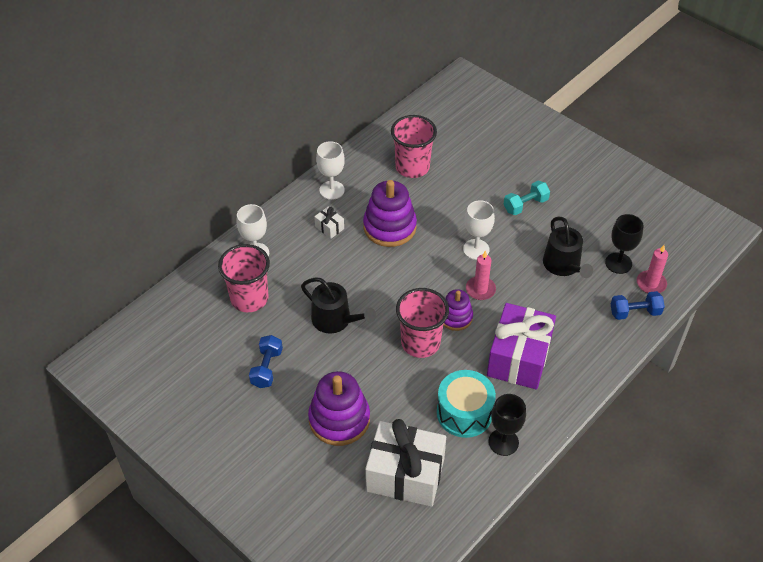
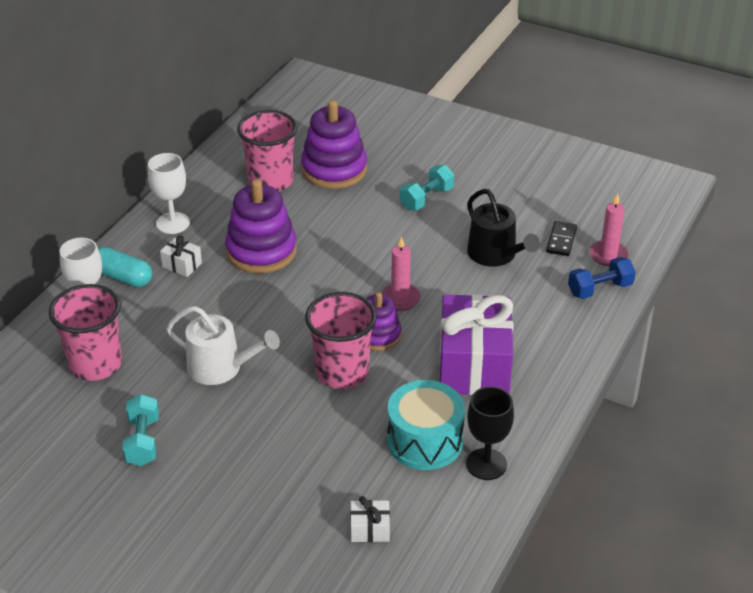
camera: 15 degrees left, 10 degrees down
blue dumbbell [249,335,283,388] -> turquoise dumbbell [122,394,159,466]
black watering can [301,278,376,333] -> white watering can [166,306,280,385]
purple stacking toy [308,371,370,446] -> purple stacking toy moved to [301,100,367,189]
white gift [365,419,446,507] -> white gift [350,496,390,542], size x0.41
white goblet [463,200,495,260] -> none
black goblet [605,214,643,274] -> black domino [546,221,577,256]
none -> turquoise capsule [98,247,152,287]

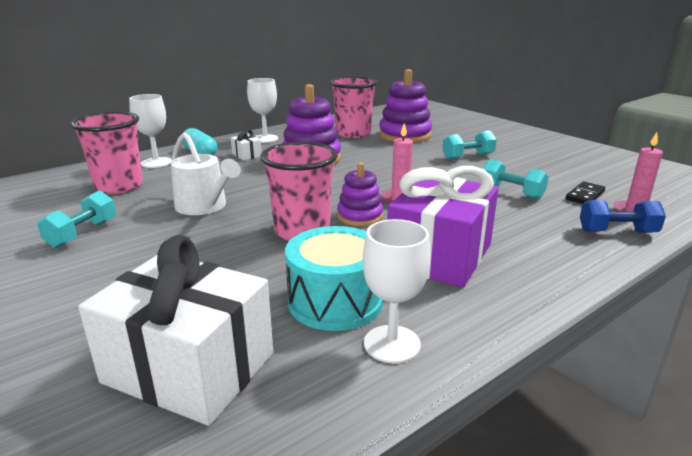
camera: 25 degrees right, 15 degrees down
white gift [350,496,390,542] -> white gift [78,235,273,426], size x2.46
black goblet [466,386,514,480] -> white goblet [363,219,430,363]
black watering can [467,189,540,267] -> turquoise dumbbell [483,159,549,199]

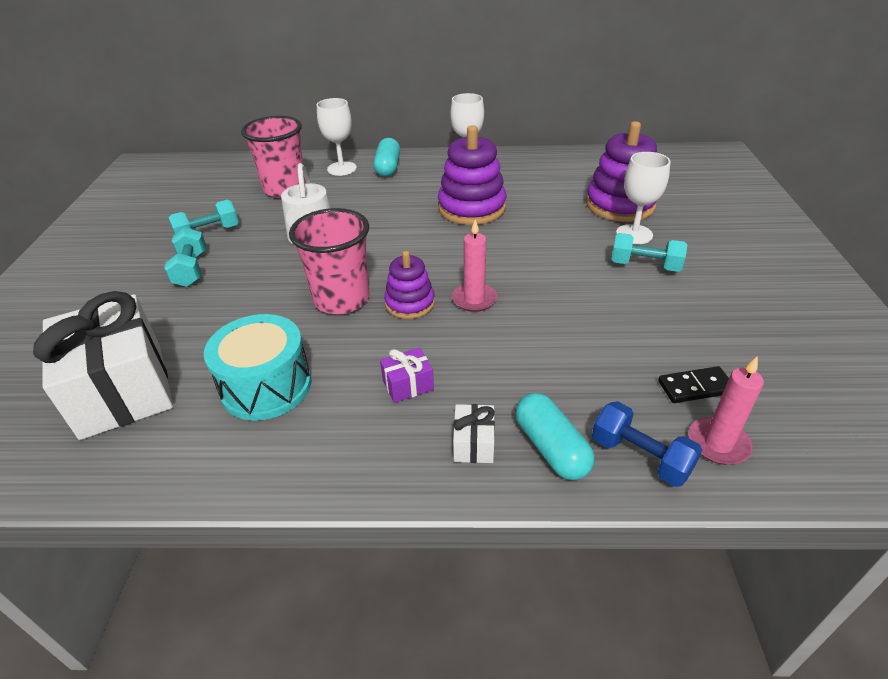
camera: 40 degrees right, 15 degrees up
white gift [231,129,262,161] -> white gift moved to [453,404,495,463]
pink cup [330,76,377,138] -> none
white goblet [363,219,430,363] -> white goblet moved to [616,152,670,244]
purple gift [387,166,499,288] -> purple gift [380,348,434,403], size x0.41
turquoise dumbbell [483,159,549,199] -> turquoise dumbbell moved to [164,227,206,287]
none -> turquoise capsule [516,393,595,480]

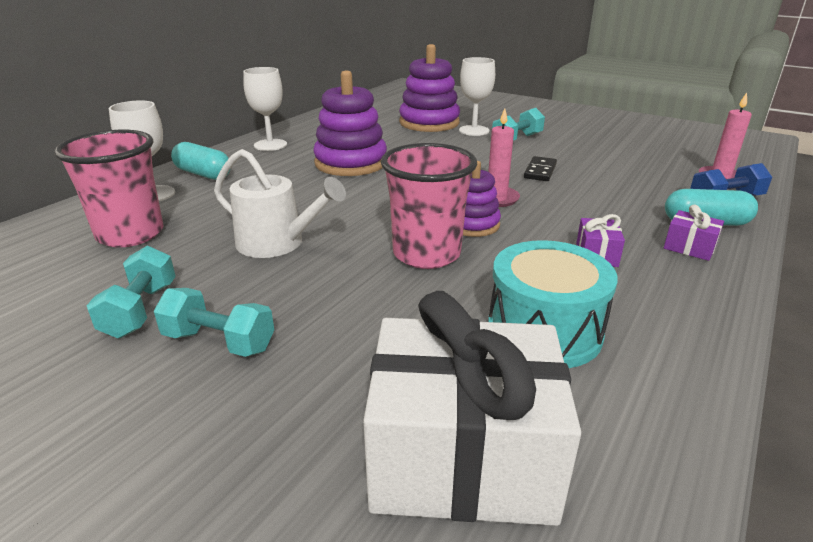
camera: 60 degrees left, 10 degrees down
white gift [453,404,495,463] -> purple gift [664,205,724,261]
black domino [658,366,729,403] -> black domino moved to [524,156,557,181]

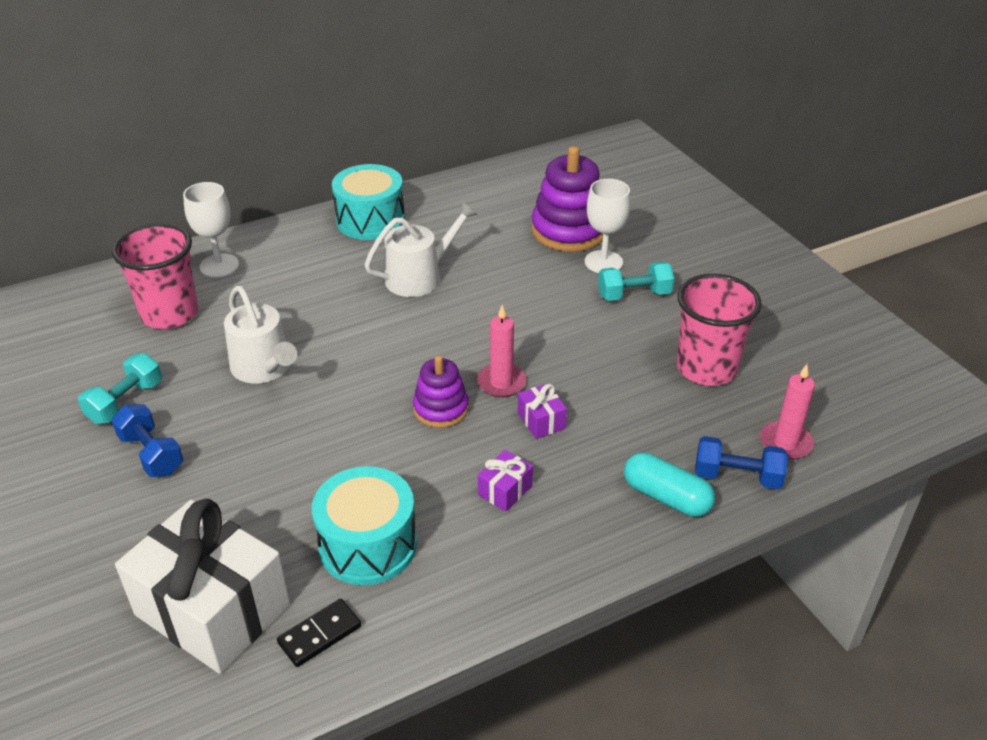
camera: 30 degrees right, 10 degrees up
turquoise dumbbell [154,288,274,357] -> blue dumbbell [111,404,183,477]
turquoise capsule [171,142,230,180] -> none
white goblet [243,67,287,151] -> turquoise drum [332,164,405,240]
purple stacking toy [313,71,387,176] -> white watering can [365,201,477,297]
pink cup [381,143,477,269] -> pink cup moved to [677,274,762,386]
black domino [524,156,557,181] -> black domino moved to [277,599,361,667]
purple gift [664,205,724,261] -> purple gift moved to [518,384,567,439]

